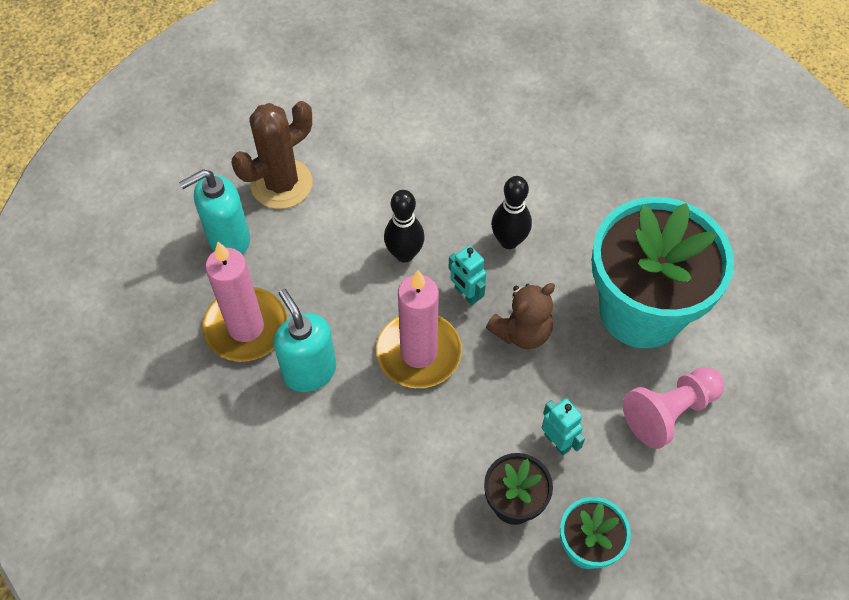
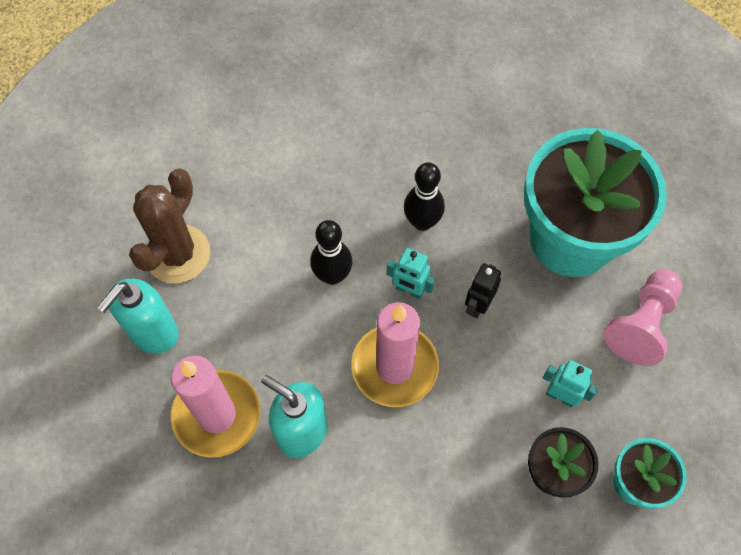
camera: 25 degrees left, 5 degrees up
brown teddy bear [486,283,555,349] -> black robot [465,263,501,319]

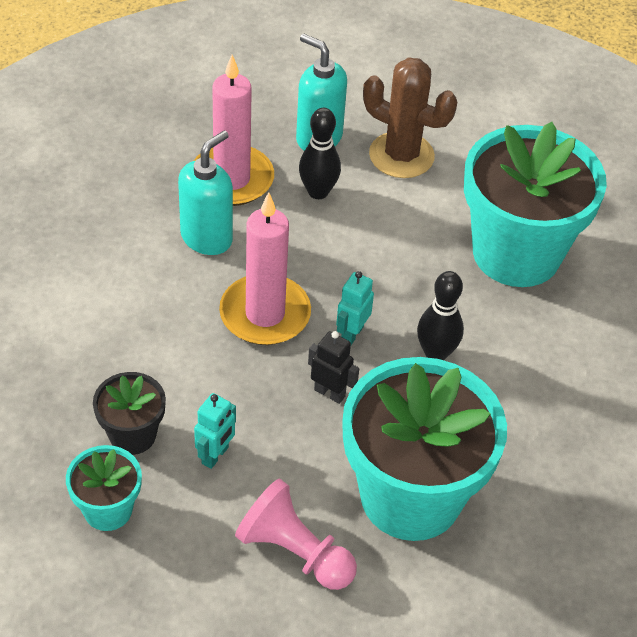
camera: 90 degrees right, 15 degrees down
black bowling pin [310,220,352,285] -> black bowling pin moved to [299,108,341,199]
none -> turquoise flower pot [464,122,607,287]

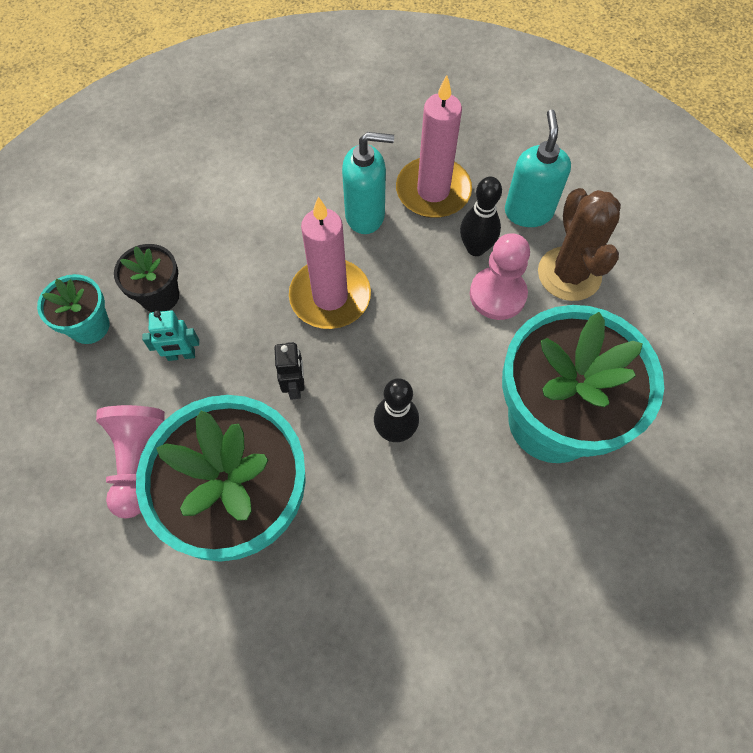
camera: 55 degrees right, 15 degrees up
turquoise robot [336,271,374,345] -> none
none -> pink pawn [470,233,530,320]

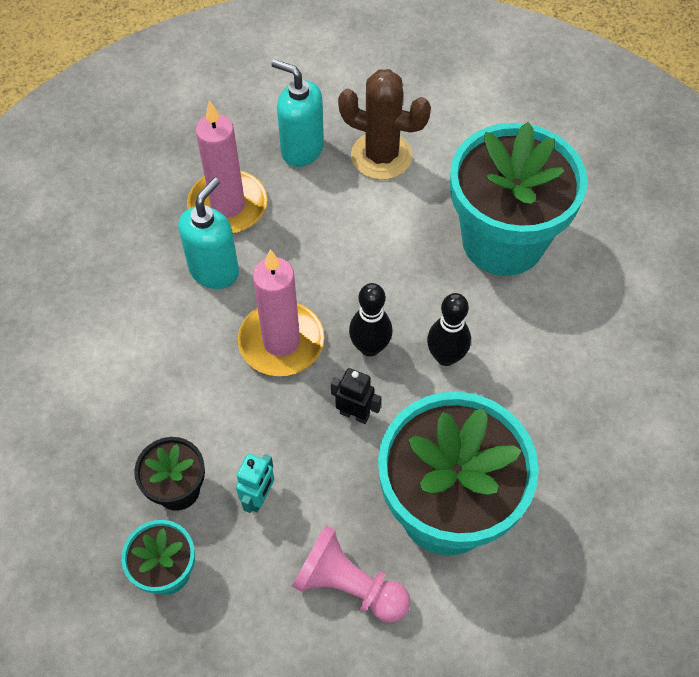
camera: 60 degrees left, 5 degrees down
black bowling pin [460,177,502,256] -> black bowling pin moved to [349,283,392,357]
pink pawn [470,233,530,320] -> none

